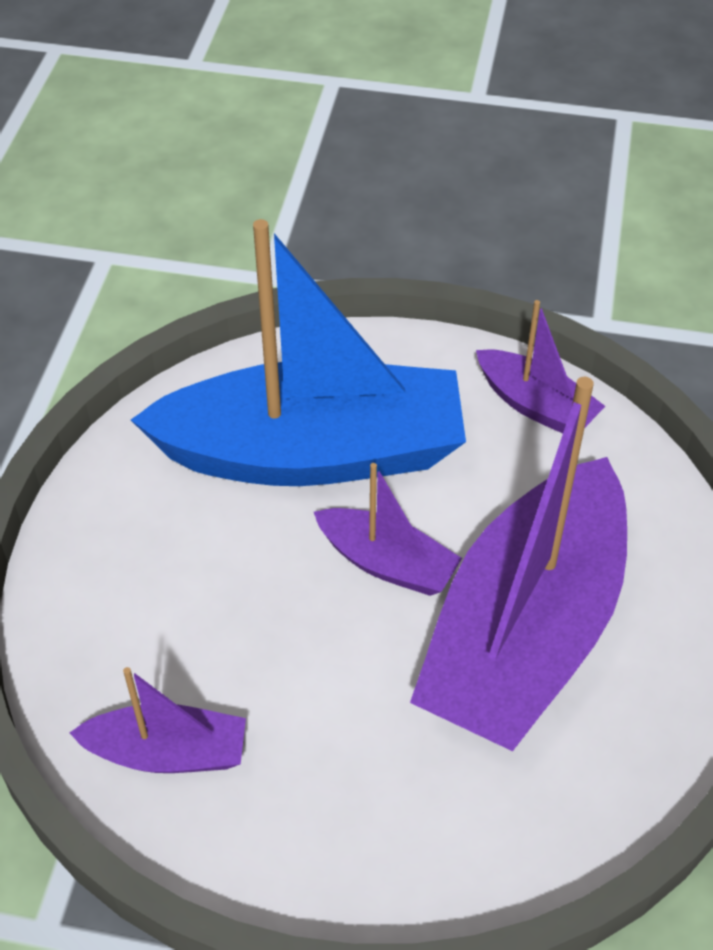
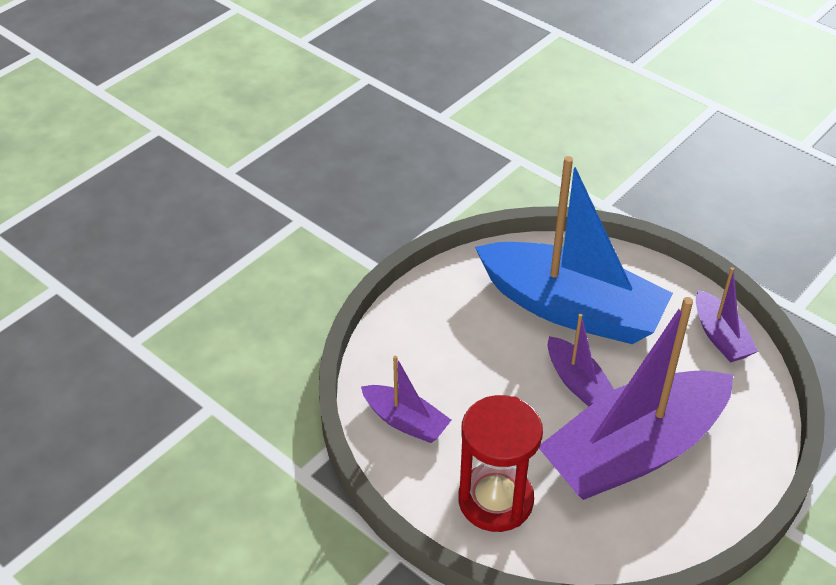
camera: 30 degrees right, 5 degrees down
none -> red hourglass [458,395,543,532]

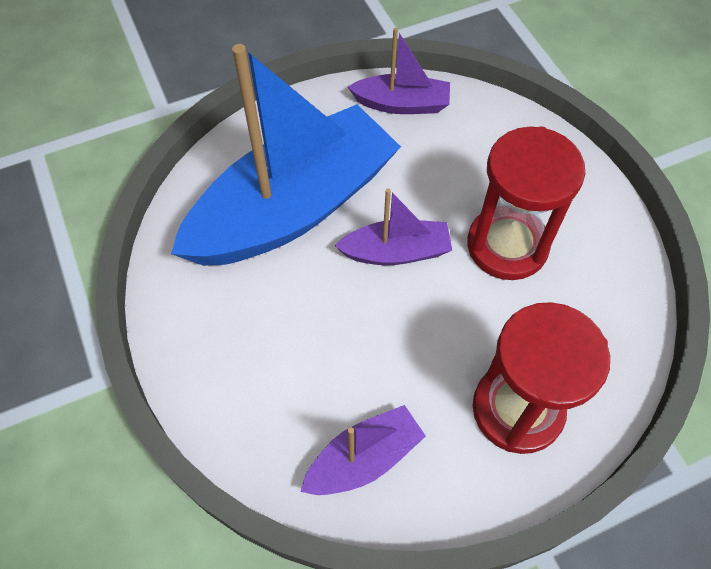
camera: 65 degrees left, 15 degrees up
purple boat [539,297,733,500] -> red hourglass [467,127,585,280]

